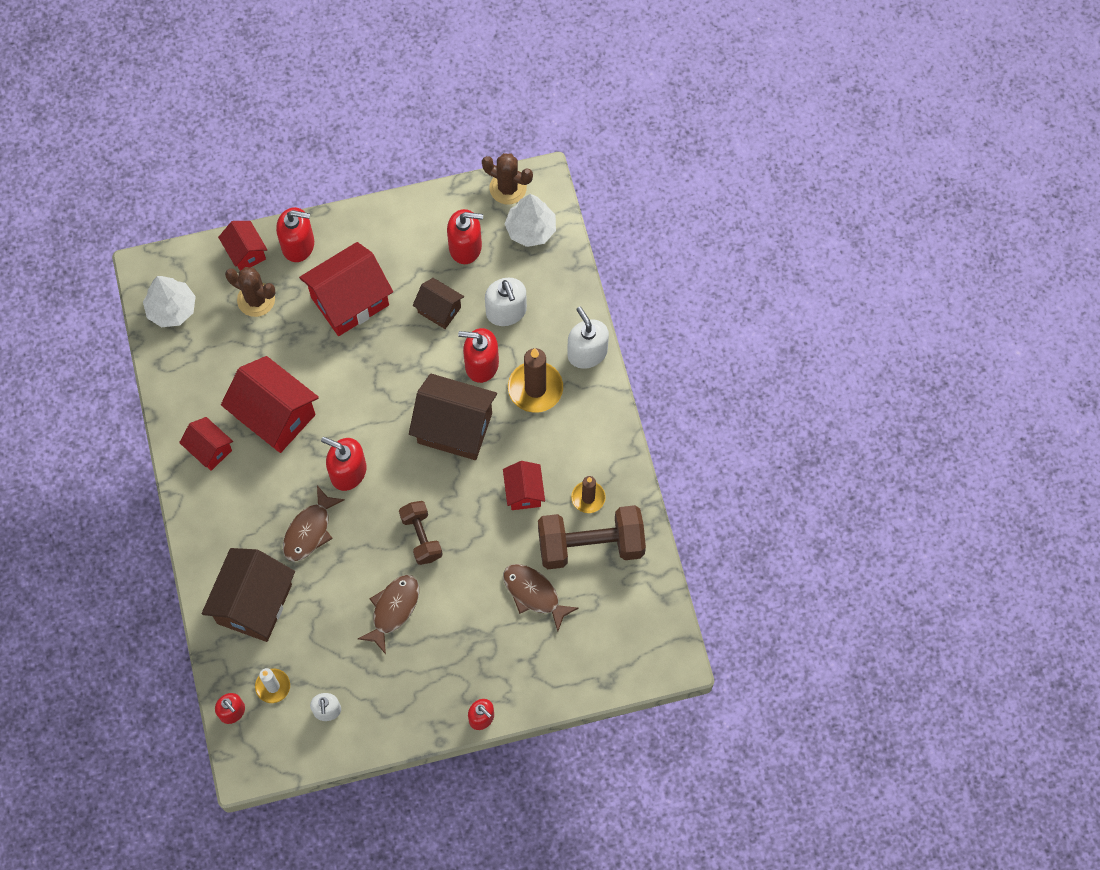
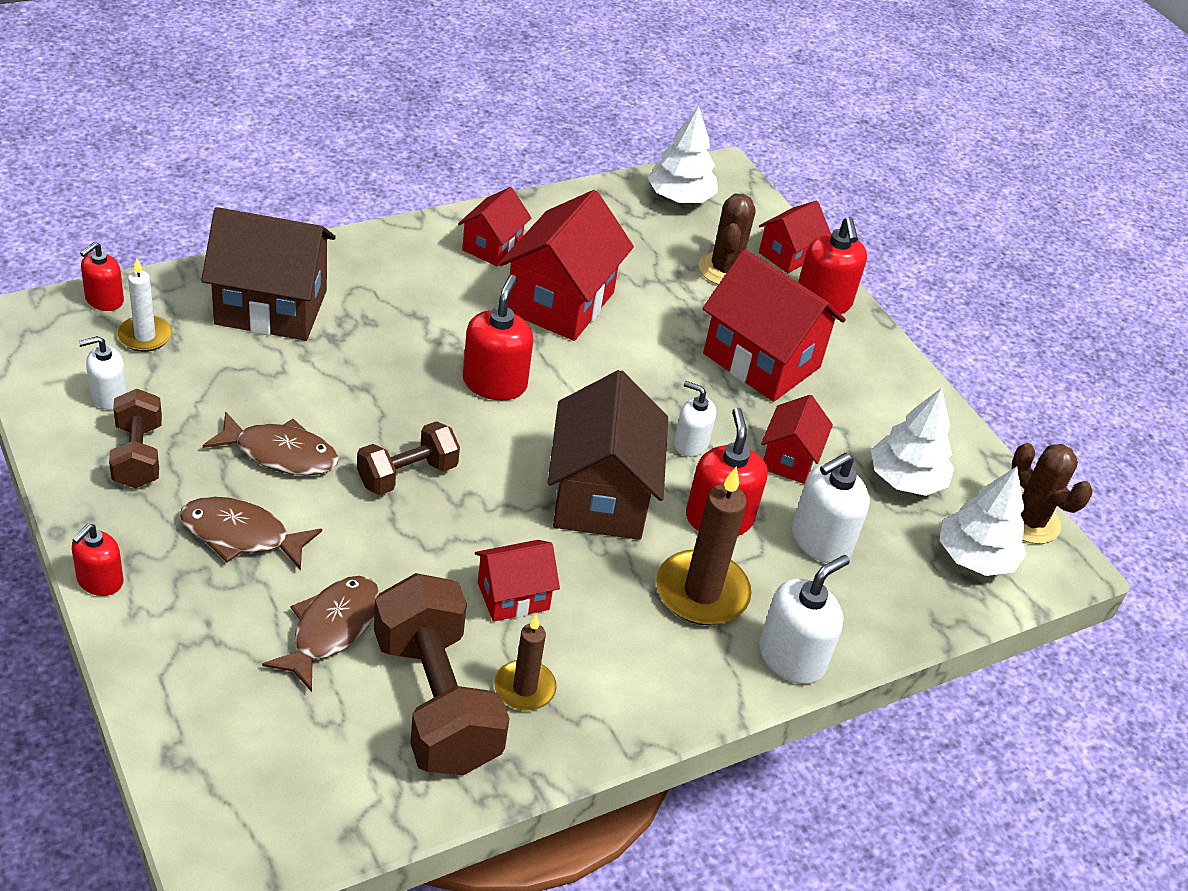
camera: 70 degrees right, 25 degrees down
brown fish [283,486,345,562] -> brown fish moved to [180,497,322,570]
brown house [413,278,464,329] -> red house [761,395,833,484]
red soap dispenser [447,209,483,264] -> white tree [871,388,954,496]
brown cactus [482,153,533,205] -> brown cactus turned 45 degrees counterclockwise [1012,443,1093,544]
none -> brown dumbbell [109,389,162,488]
none -> white soap dispenser [674,381,716,457]

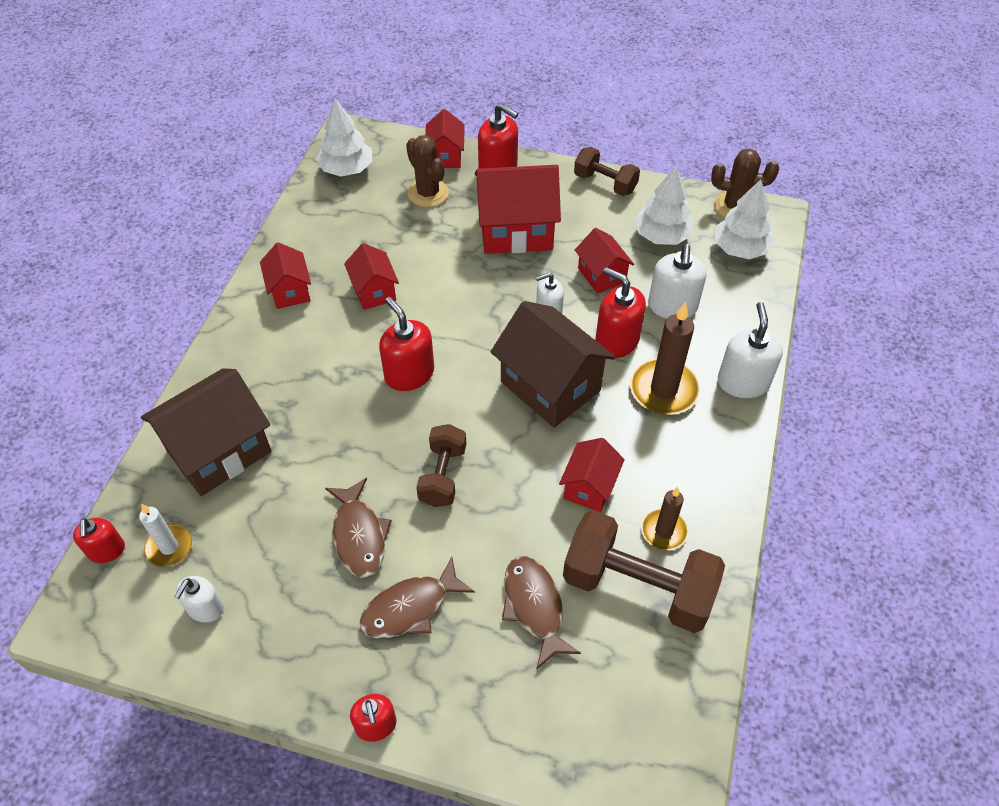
camera: 40 degrees left, 10 degrees up
brown dumbbell [109,389,162,488] -> brown dumbbell moved to [574,147,640,196]
brown fish [203,411,339,476] -> brown fish turned 105 degrees clockwise [325,478,392,578]
red house [499,190,634,341] -> red house [344,243,399,310], size x0.55

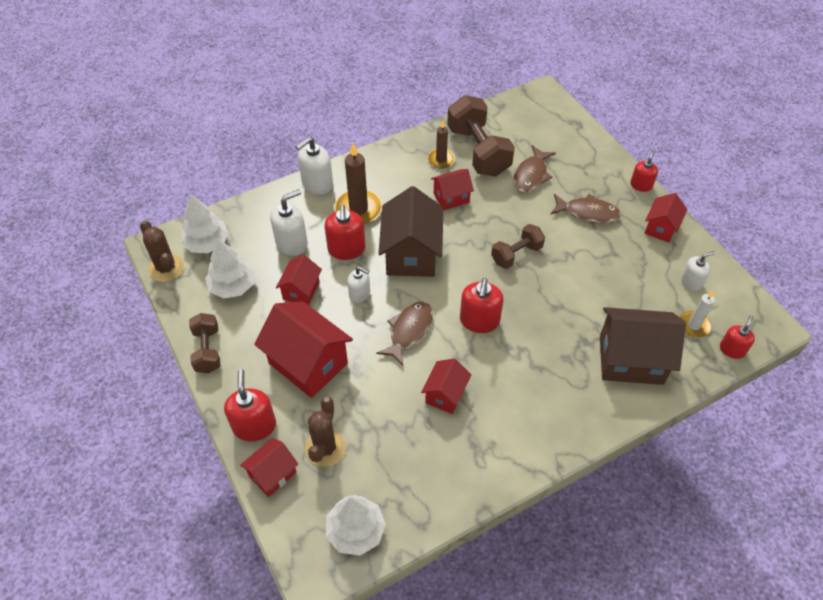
camera: 135 degrees left, 0 degrees up
red house [260,242,311,309] -> red house moved to [645,193,687,243]
brown fish [325,478,392,578] -> brown fish moved to [376,301,433,366]

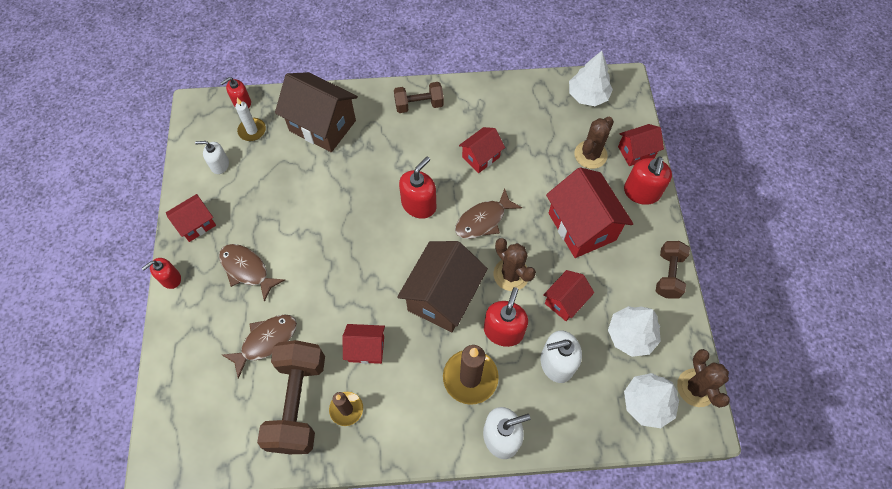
camera: 155 degrees left, 10 degrees up
white soap dispenser [347,267,370,303] -> brown cactus [494,238,536,291]
brown dumbbell [491,224,545,269] -> brown dumbbell moved to [394,82,444,113]

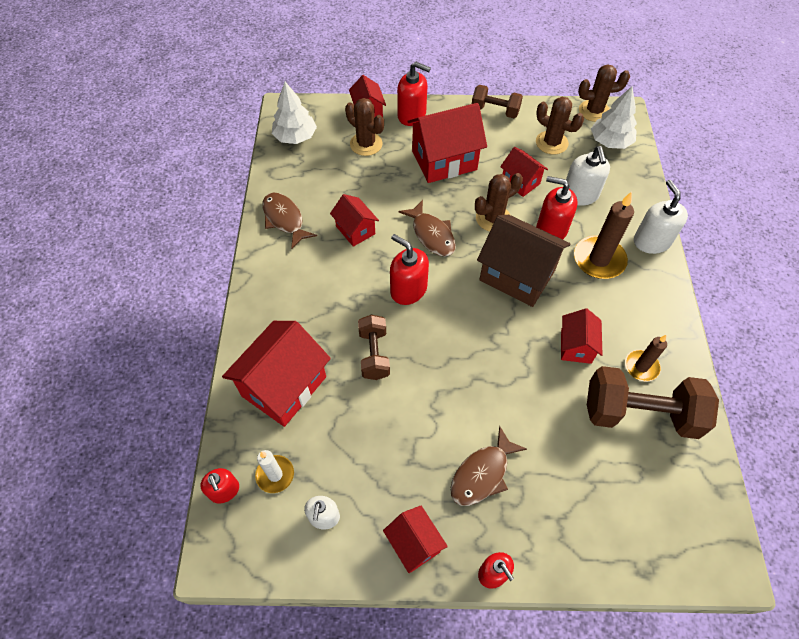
camera: 85 degrees left, 5 degrees down
brown fish [222,314,297,379] -> brown fish moved to [262,192,317,249]
brown house [275,72,358,152] -> red house [222,321,331,427]
brown dumbbell [394,82,444,113] -> brown dumbbell moved to [358,315,390,380]
white tree [608,306,661,357] -> brown cactus [536,97,584,154]

